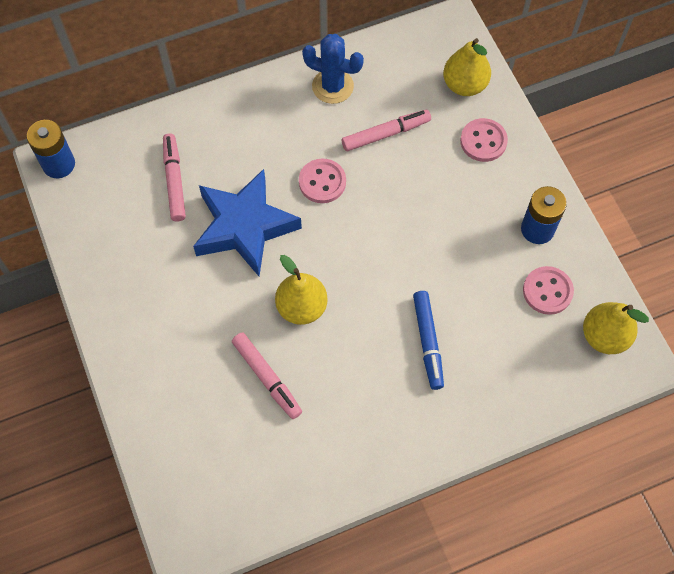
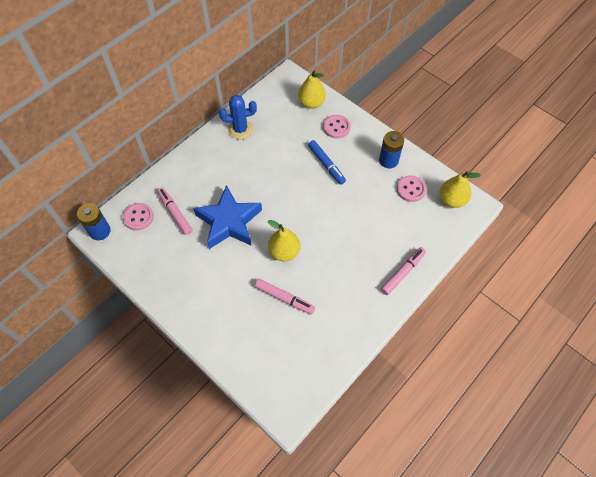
camera: 25 degrees left, 5 degrees down
pink button [299,159,346,203] -> pink button moved to [123,203,154,231]
pink marker [342,110,431,151] -> pink marker moved to [381,247,426,295]
blue marker [413,291,444,390] -> blue marker moved to [308,140,346,185]

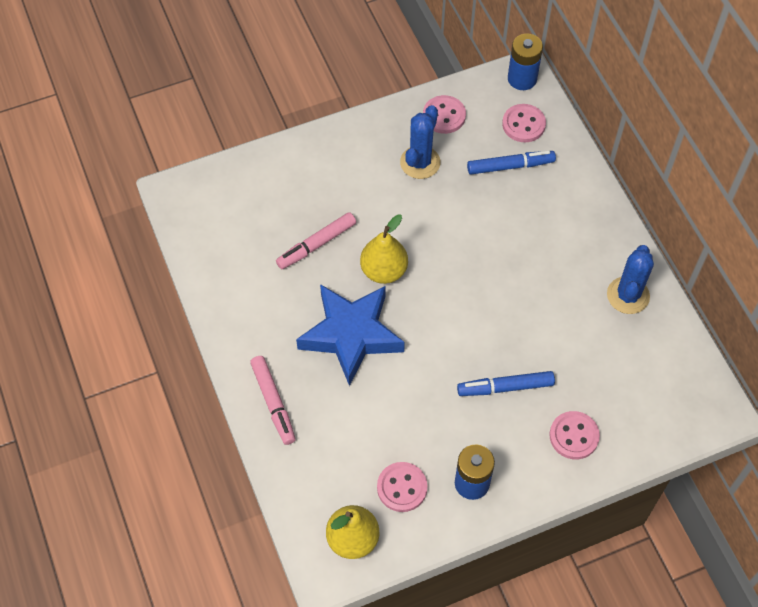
camera: 115 degrees right, 0 degrees up
pink marker [157,188,193,235] -> blue marker [467,151,556,175]
blue star [193,185,262,249] -> blue star moved to [296,284,405,386]
yellow pear [298,70,326,109] -> none
none -> blue cactus [400,105,440,179]
none -> pink button [423,95,466,134]

